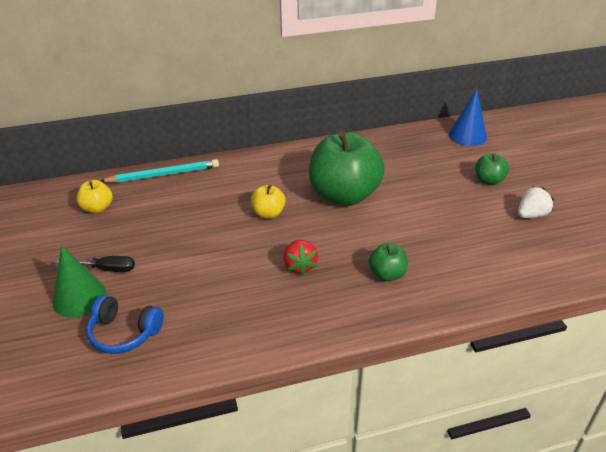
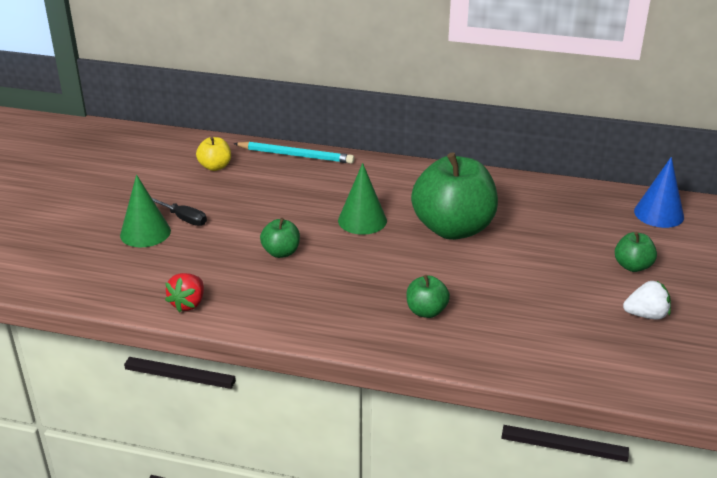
camera: 30 degrees right, 5 degrees down
blue headphones [86,295,164,354] -> none
yellow apple [251,184,286,218] -> green cone [338,163,387,235]
red strawberry [284,240,318,275] -> red strawberry moved to [165,273,204,312]
none -> green apple [260,218,300,258]

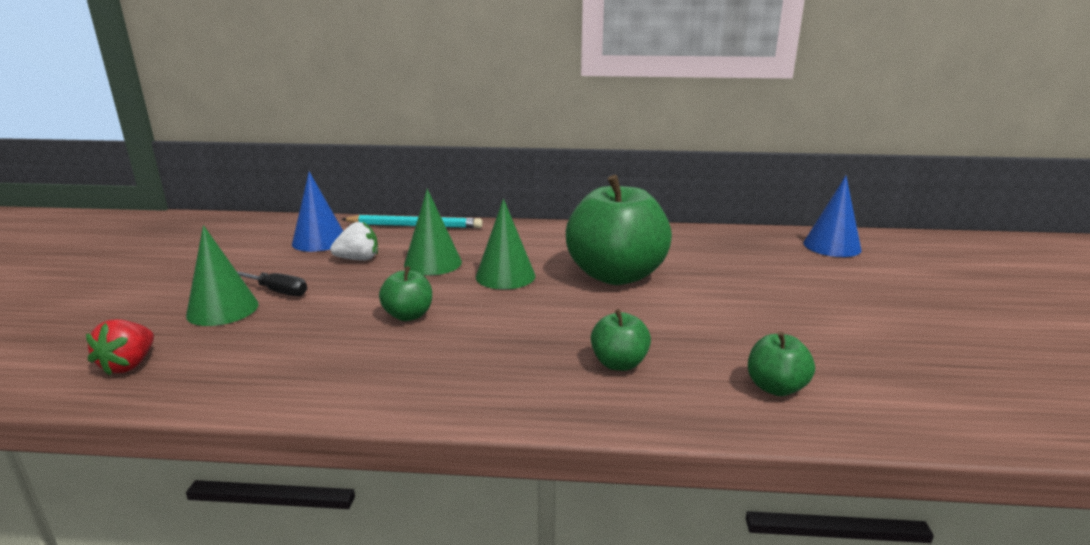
camera: 10 degrees left, 10 degrees down
red strawberry [165,273,204,312] -> red strawberry moved to [86,319,154,376]
yellow apple [196,137,231,171] -> blue cone [292,172,343,252]
green apple [615,232,657,272] -> green apple moved to [748,332,815,396]
white strawberry [623,281,671,319] -> white strawberry moved to [330,221,378,261]
none -> green cone [404,189,462,276]

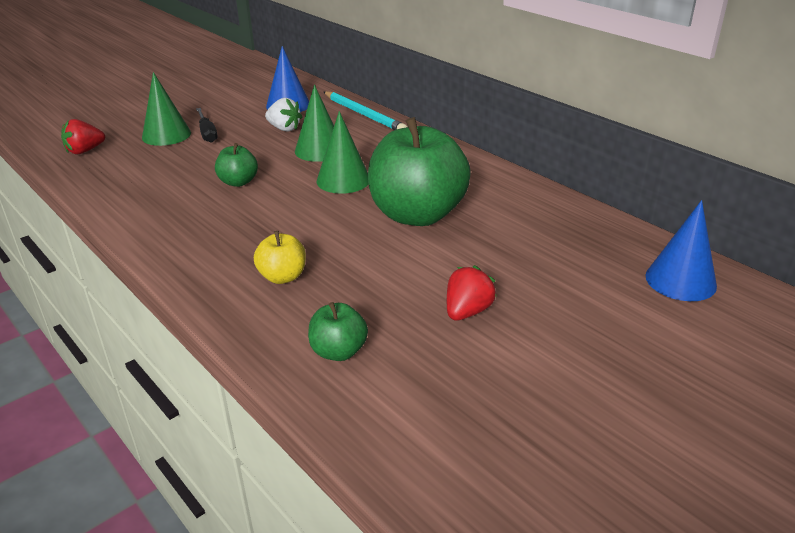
camera: 45 degrees right, 10 degrees up
green apple [591,309,651,371] -> yellow apple [254,231,306,284]
none -> red strawberry [447,265,497,320]

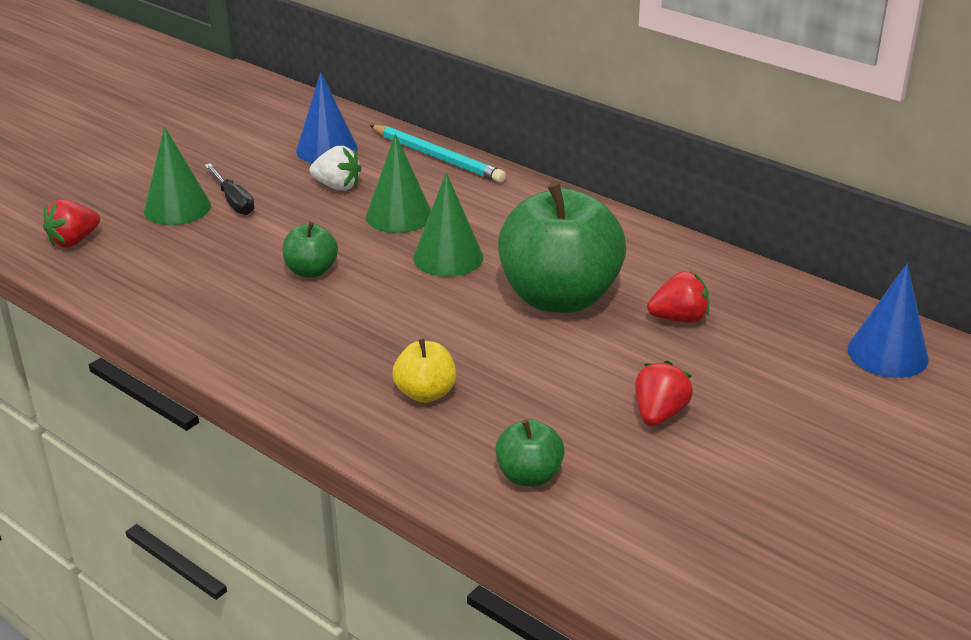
camera: 10 degrees left, 0 degrees up
none -> red strawberry [647,271,709,323]

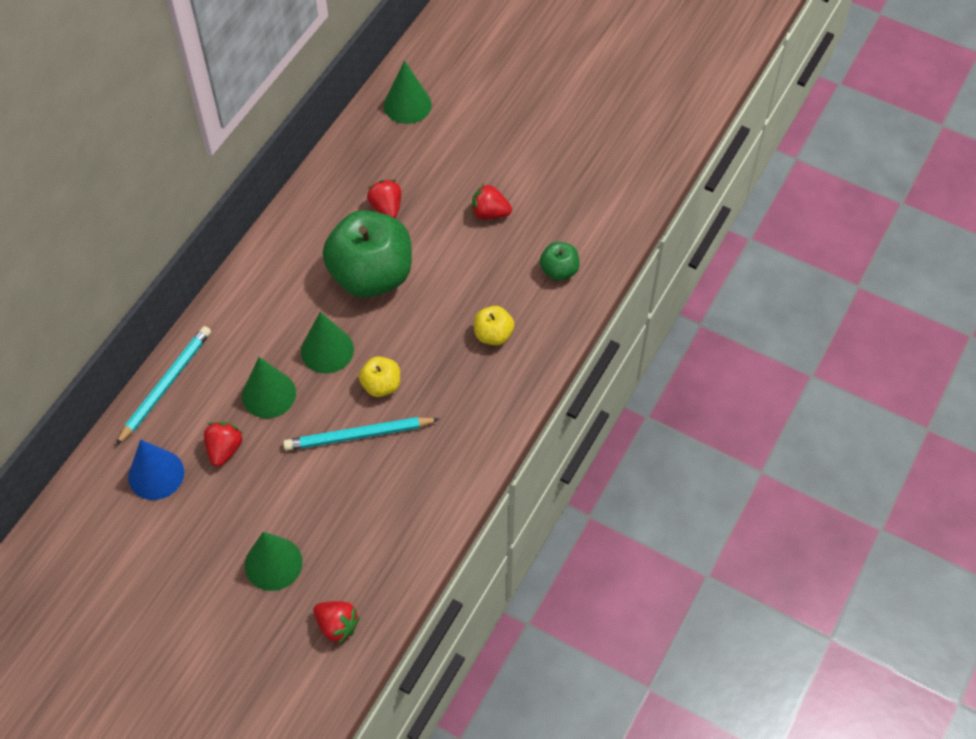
camera: 100 degrees left, 25 degrees up
black screwdriver [205,163,255,215] -> none
green apple [283,222,338,278] -> turquoise pencil [283,417,439,451]
white strawberry [310,146,361,191] -> red strawberry [204,422,243,467]
blue cone [848,264,929,378] -> green cone [384,60,432,124]
none -> yellow apple [359,356,400,397]

